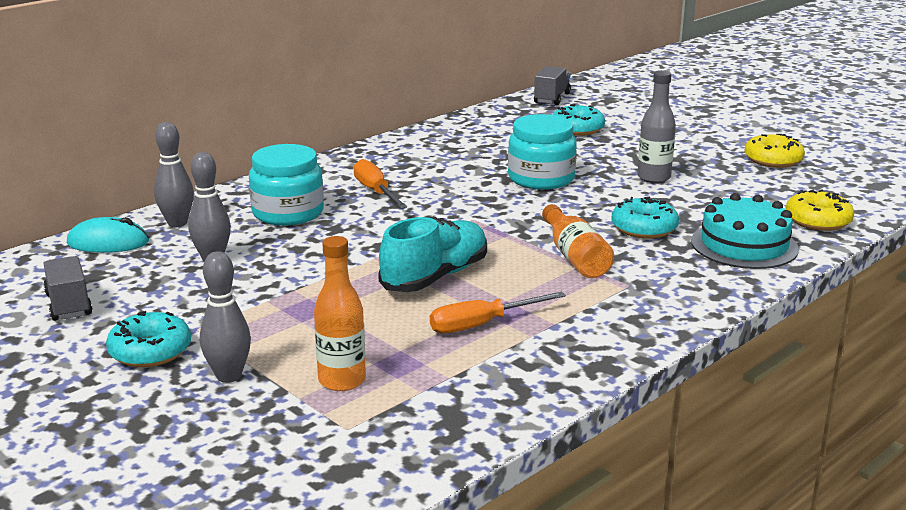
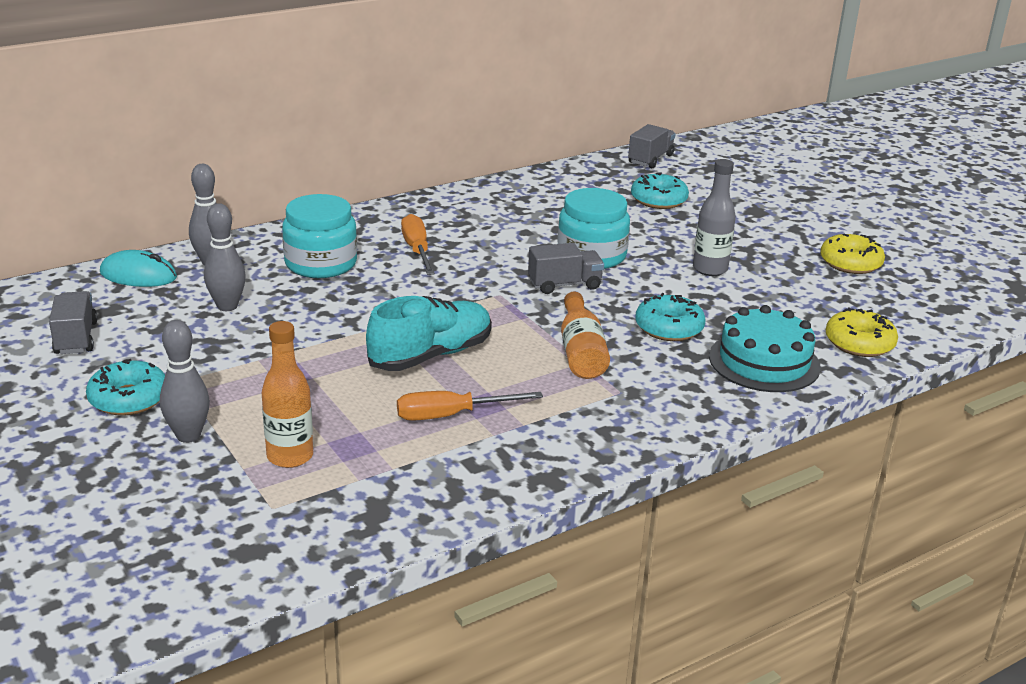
camera: 10 degrees right, 5 degrees up
none -> grey truck [528,243,604,294]

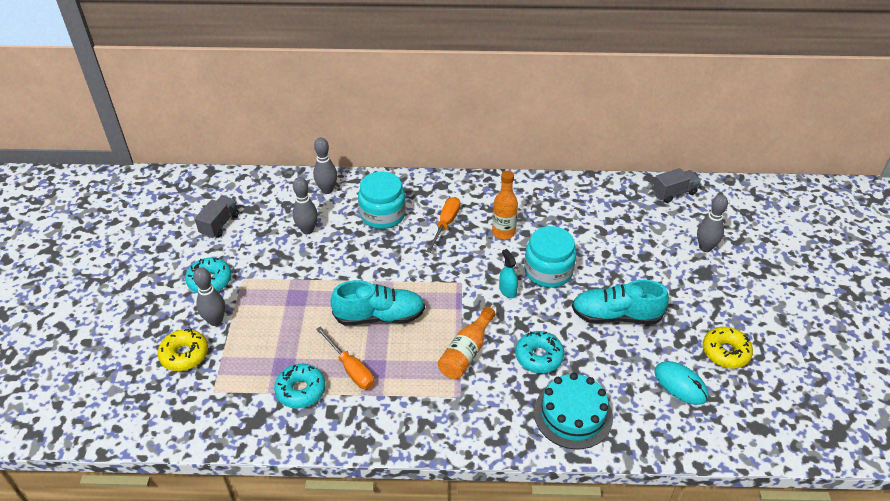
camera: 35 degrees right, 15 degrees up
turquoise mouse [100,250,177,287] -> turquoise mouse moved to [655,361,709,405]
orange bottle [262,321,313,468] -> orange bottle moved to [492,171,518,239]
orange screwdriver [397,391,543,421] -> orange screwdriver turned 150 degrees counterclockwise [316,326,374,389]
grey truck [528,243,604,294] -> turquoise spray bottle [499,249,518,298]
turquoise donut [631,173,689,209] -> turquoise donut moved to [274,364,325,409]
grey bottle [693,159,736,276] -> turquoise shoe [572,280,669,324]
yellow donut [826,308,898,357] -> yellow donut moved to [158,329,208,371]
none -> grey bowling pin [697,194,728,252]

